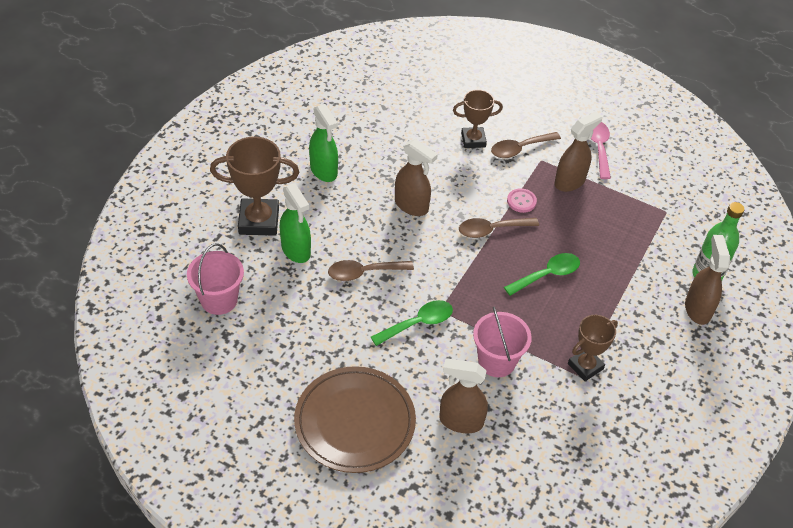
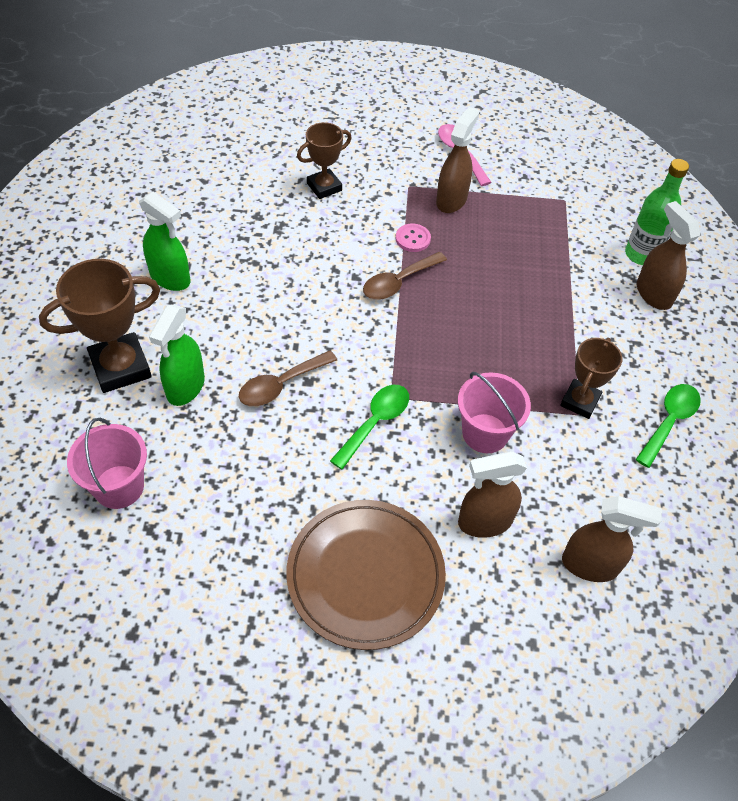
camera: 25 degrees left, 5 degrees up
green spray bottle [280,183,311,263] -> green spray bottle turned 75 degrees clockwise [149,305,205,406]
brown spray bottle [395,139,438,216] -> brown spray bottle moved to [562,496,662,582]
brown spoon [491,132,561,158] -> none
green spoon [504,253,580,296] -> green spoon moved to [635,384,701,468]

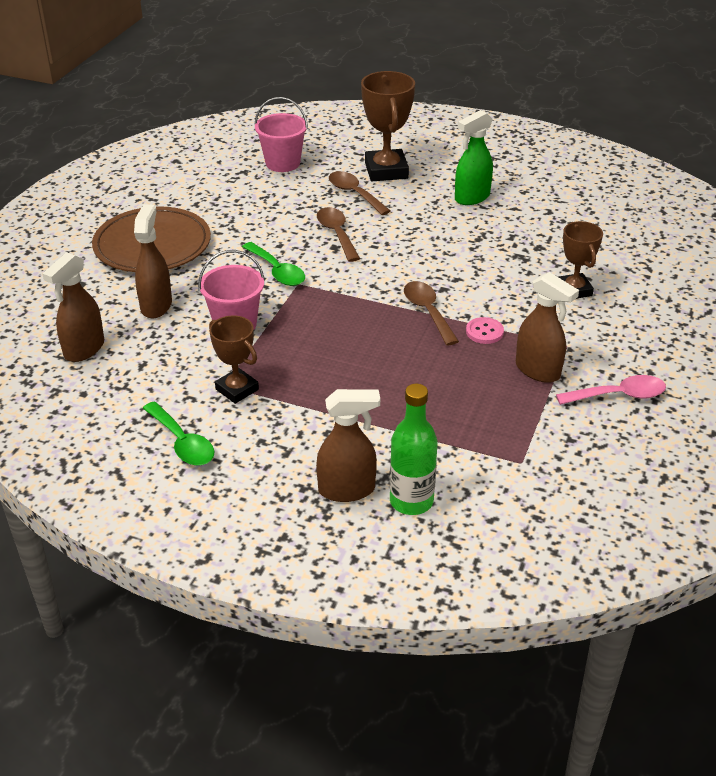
camera: 110 degrees right, 15 degrees down
green spray bottle [149,305,205,406] -> brown spoon [329,171,391,215]

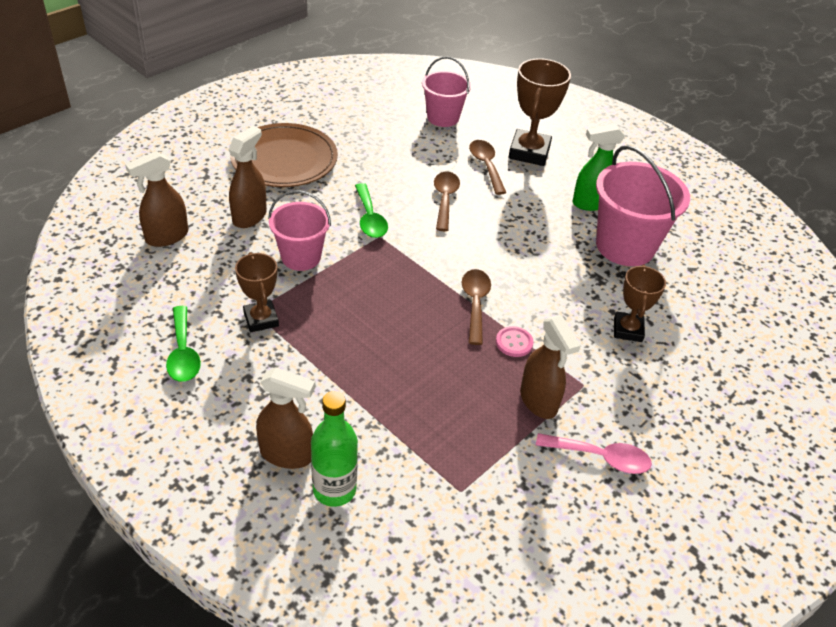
camera: 20 degrees right, 5 degrees up
none -> pink bucket [596,145,690,266]

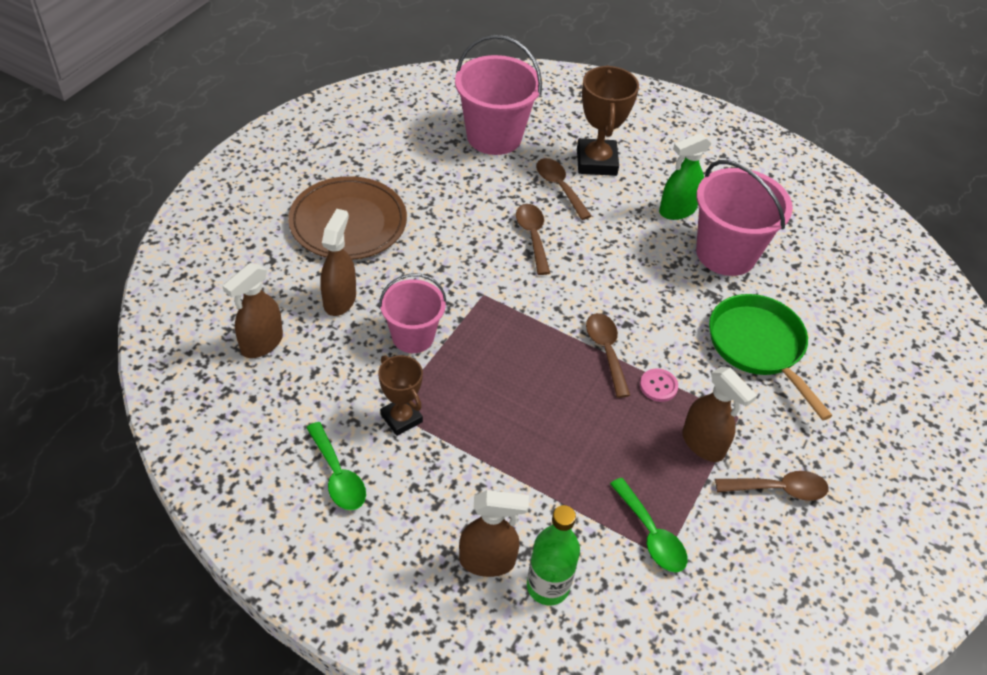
camera: 15 degrees left, 5 degrees up
green spoon [355,183,388,238] -> green spoon moved to [610,478,688,572]
pink bucket [422,56,471,127] -> pink bucket [455,35,542,155], size x1.58
pink spoon [536,433,652,474] -> brown spoon [715,471,829,501]
brown trophy [614,265,666,342] -> green pan [709,294,833,420]

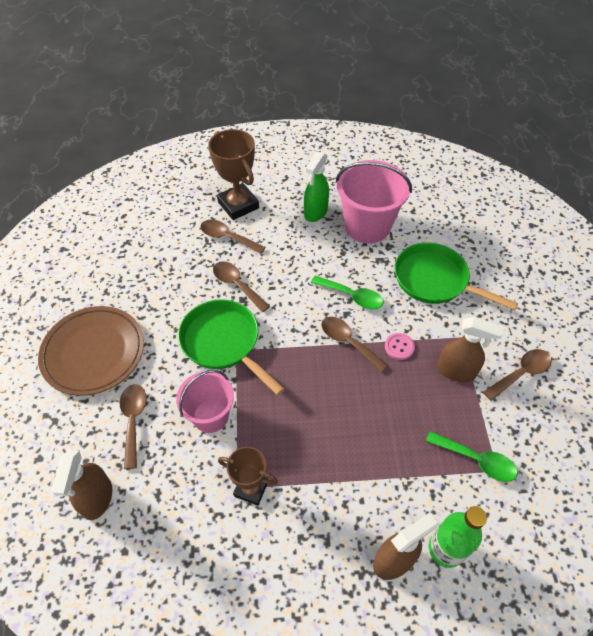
camera: 30 degrees left, 5 degrees up
green spoon [306,422,366,510] -> green spoon moved to [311,276,384,309]
brown spray bottle [320,209,356,316] -> brown spoon [120,384,147,469]
pink bucket [455,35,542,155] -> none
none -> green pan [178,299,284,395]

